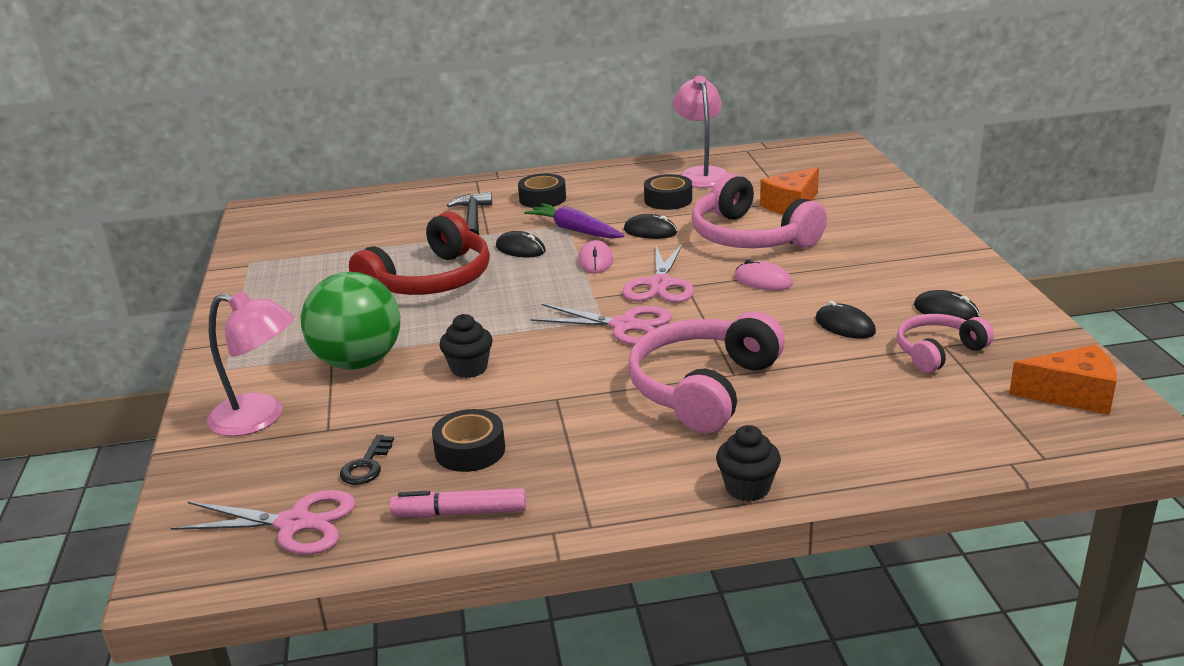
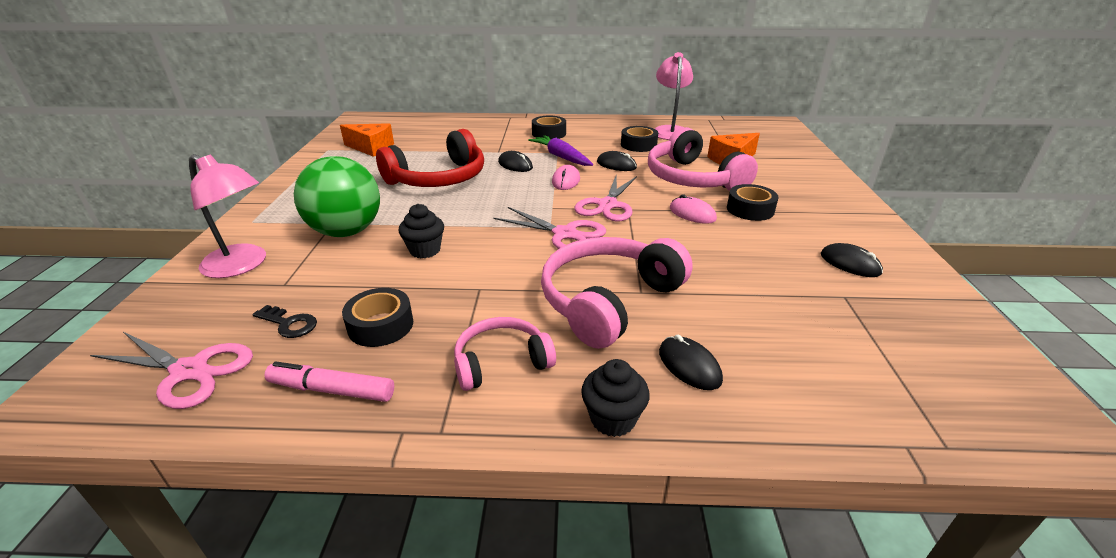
camera: 10 degrees right, 5 degrees up
black key [340,435,394,485] -> black key turned 90 degrees counterclockwise [253,305,317,338]
black hammer [447,192,492,235] -> none
black mouse [816,301,876,339] -> black mouse moved to [659,335,723,390]
pink headphones [897,314,994,373] -> pink headphones moved to [454,317,556,391]
orange cheese [1009,345,1117,415] -> orange cheese moved to [340,123,394,157]
none -> black tape [727,184,779,221]

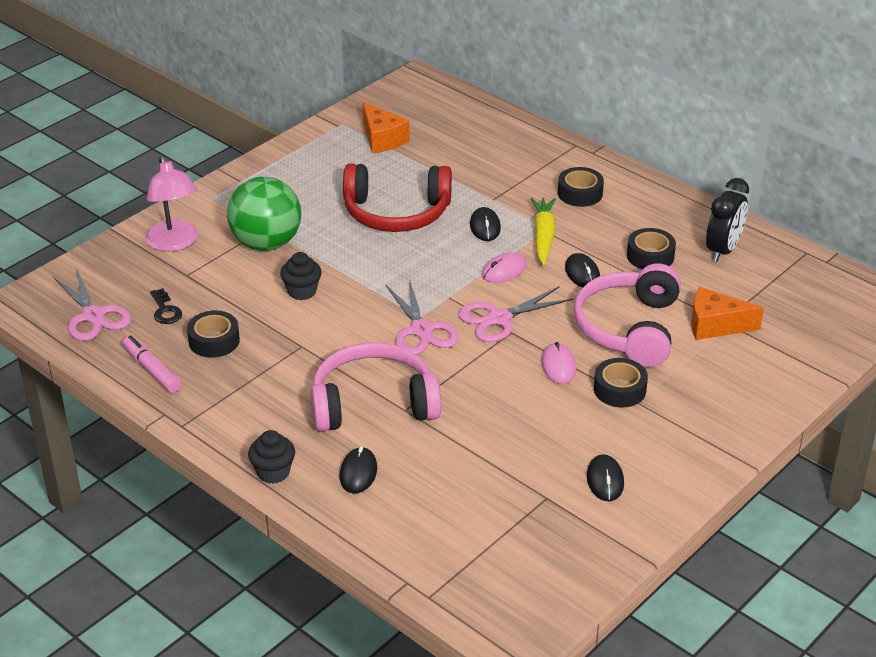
camera: 40 degrees right, 5 degrees up
pink headphones [454,317,556,391] -> none
purple carrot [528,135,593,166] -> yellow carrot [530,198,556,265]
pink lamp [655,52,693,140] -> black clock [706,178,749,262]

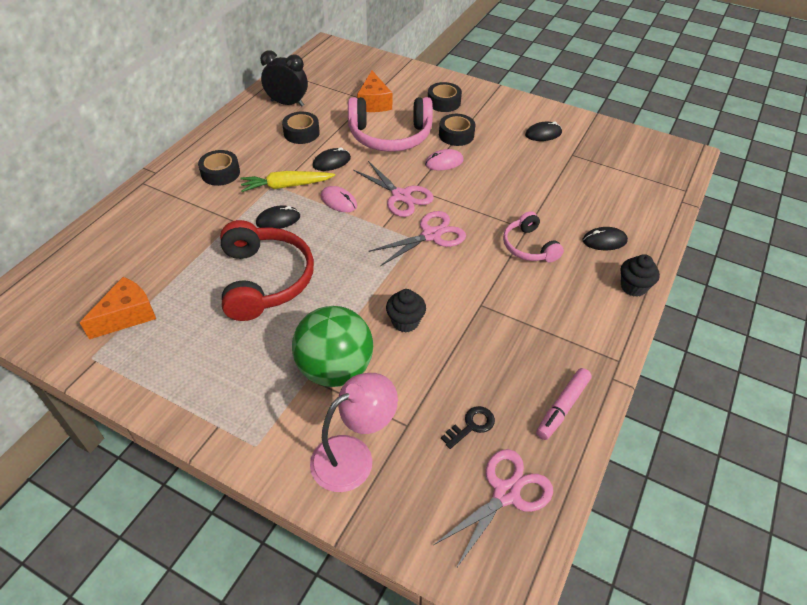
camera: 105 degrees left, 10 degrees up
black tape [187,310,240,358] -> black tape moved to [428,82,462,112]
pink headphones [311,342,441,432] -> pink headphones [503,211,564,263], size x0.57

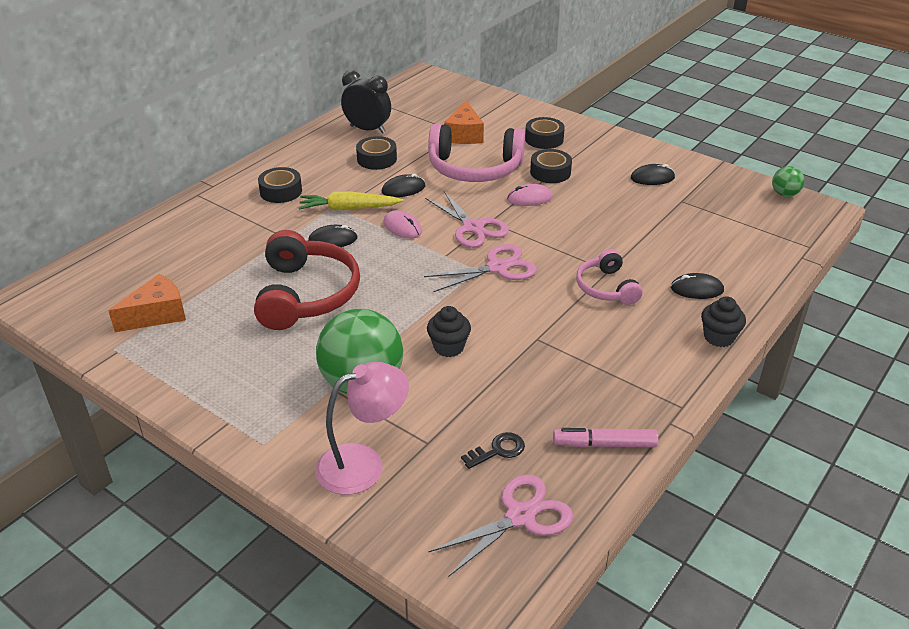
camera: 10 degrees right, 10 degrees down
pink marker [536,368,592,440] -> pink marker turned 45 degrees clockwise [553,428,658,448]
none -> green ball [772,166,805,197]

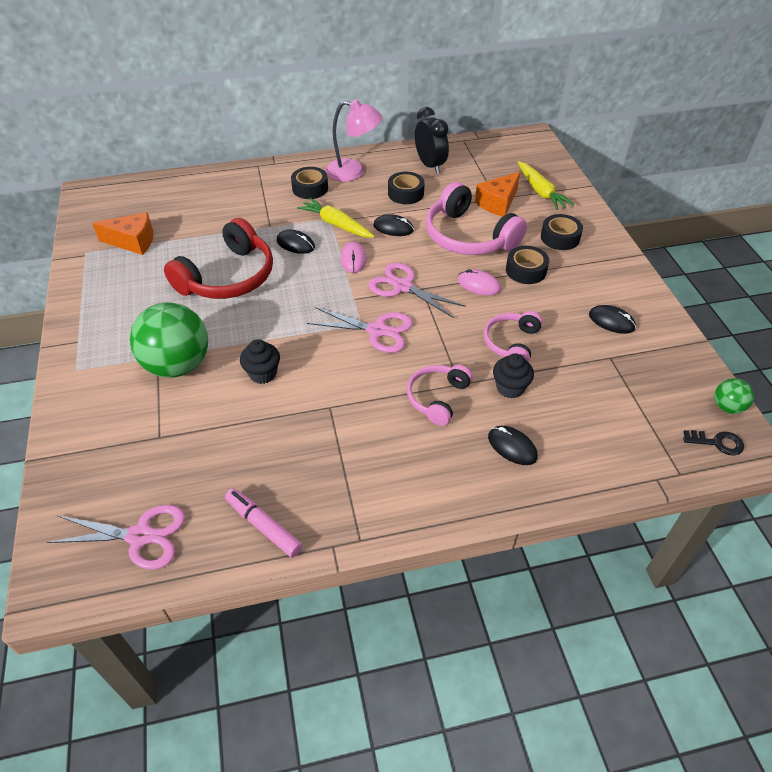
camera: 40 degrees right, 10 degrees up
pink lamp [315,362,409,495] -> pink lamp moved to [325,99,383,182]
pink scissors [425,191,509,248] -> pink scissors turned 120 degrees clockwise [368,263,465,318]
black key [461,432,525,469] -> black key moved to [683,430,744,456]
black cupcake [701,296,746,347] -> black cupcake moved to [493,354,534,399]
none -> pink headphones [484,311,542,362]
none -> yellow carrot [518,161,574,210]

